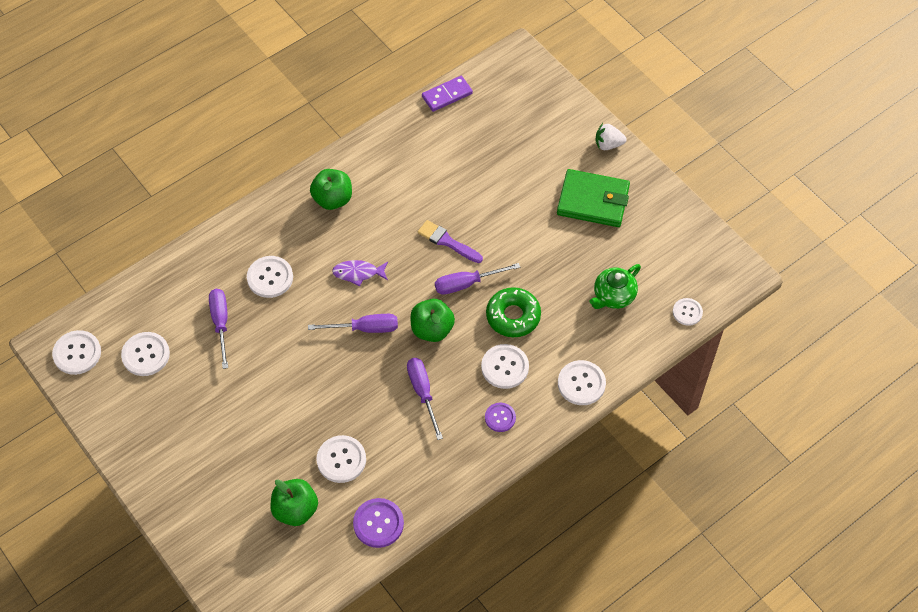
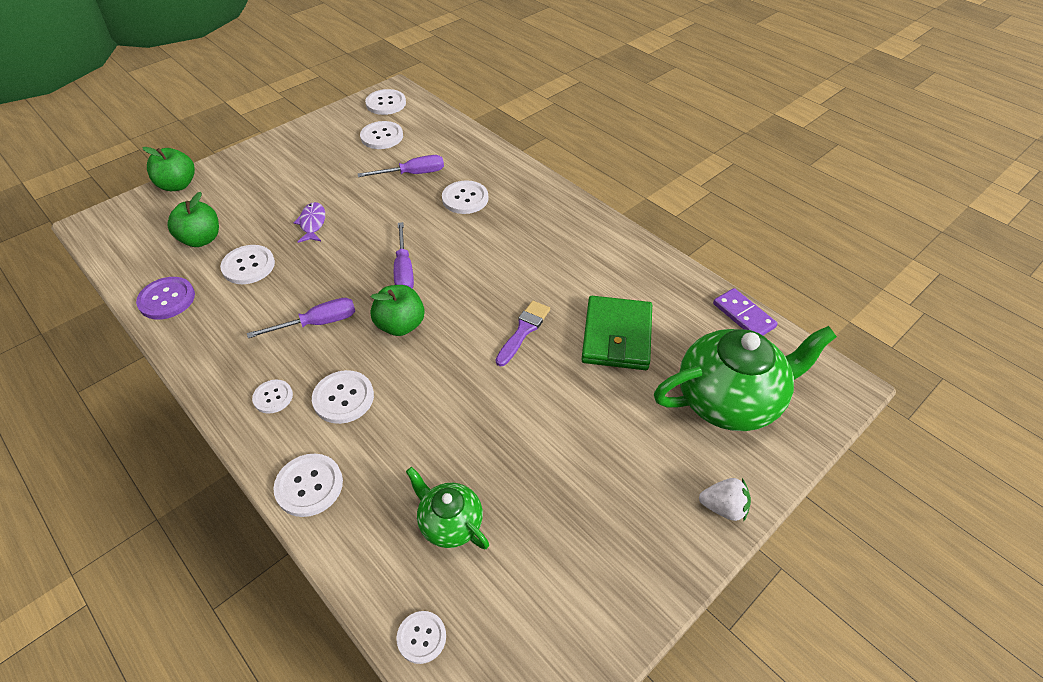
camera: 85 degrees right, 10 degrees down
green apple [310,169,352,210] -> green apple moved to [142,147,195,191]
purple fish [332,260,388,286] -> purple fish moved to [294,202,325,243]
purple screwdriver [435,263,520,295] -> none
purple button [485,403,516,432] -> white button [252,380,293,414]
green donut [486,287,541,337] -> none
green wallet [557,169,630,227] -> green wallet moved to [581,296,652,370]
white strawberry [596,123,627,150] -> white strawberry turned 105 degrees clockwise [699,478,751,521]
none -> green teapot [654,326,837,431]

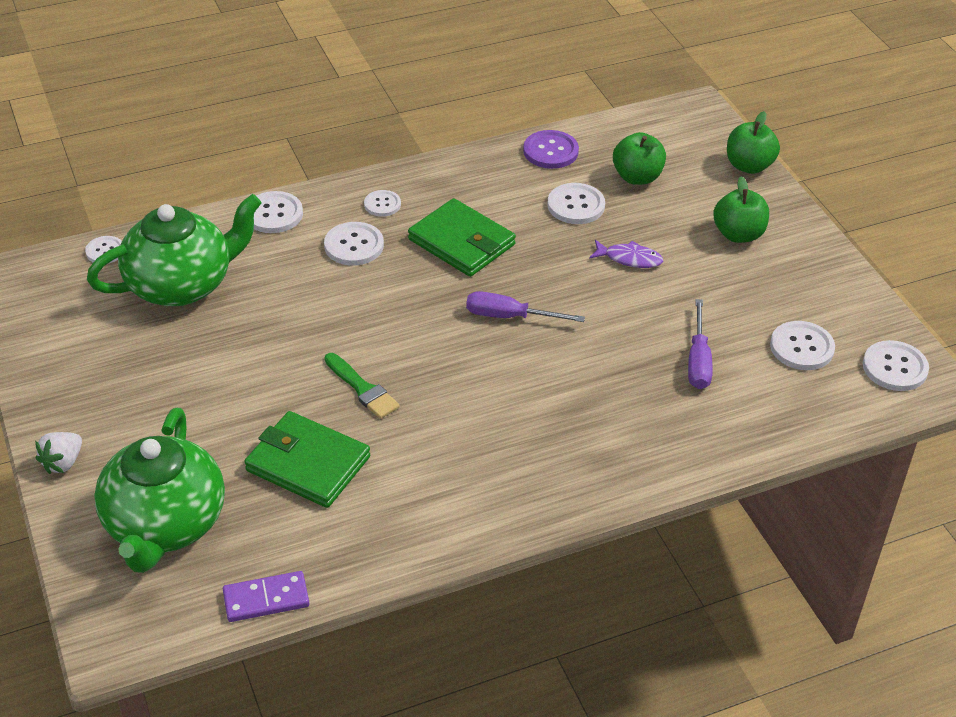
camera: 110 degrees right, 5 degrees down
purple screwdriver [247,298,355,338] -> green wallet [408,198,516,277]
green apple [370,285,425,336] -> green apple moved to [713,176,769,243]
green teapot [406,467,489,549] -> green teapot [87,194,262,306], size x1.89
white button [442,180,488,214] -> none
purple brush [496,301,550,367] -> green brush [324,353,400,419]

